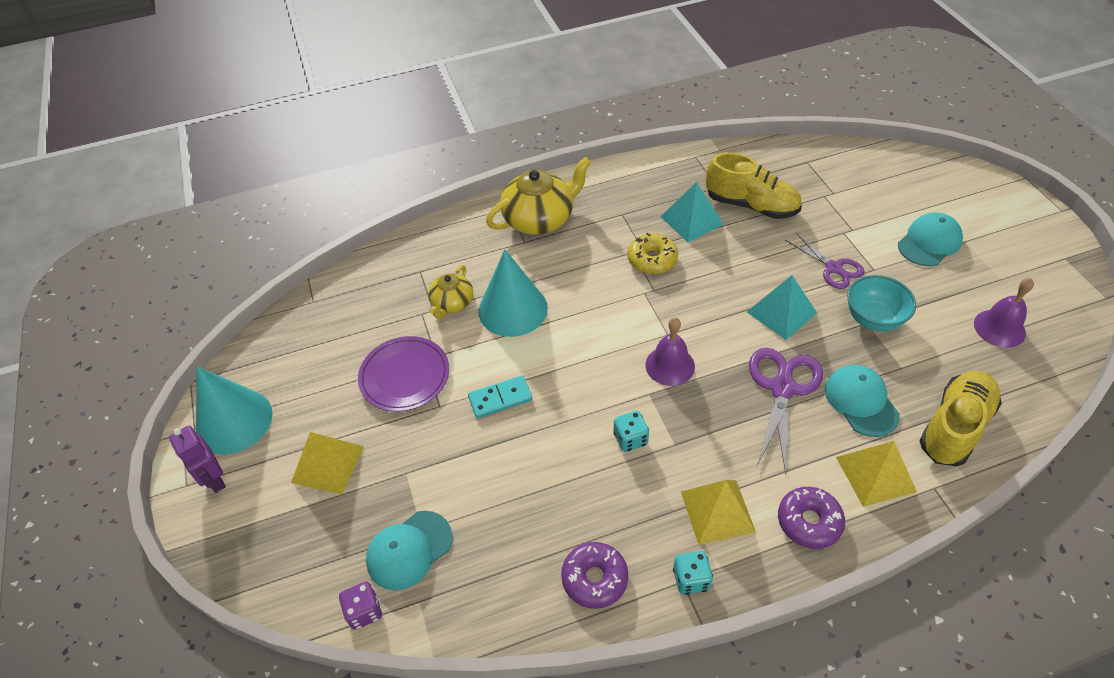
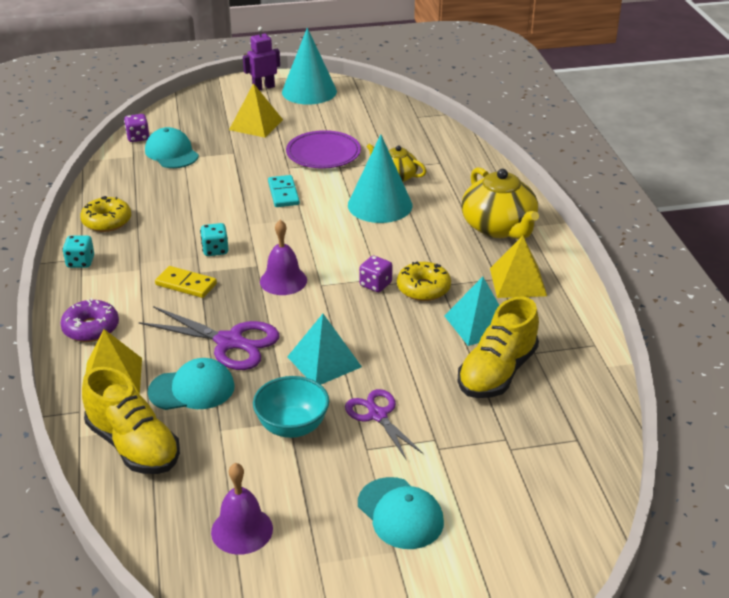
camera: 95 degrees right, 15 degrees down
purple donut [561,542,628,609] -> yellow donut [80,196,131,232]
yellow pyramid [681,480,756,545] -> yellow pyramid moved to [490,236,547,298]
purple scissors [785,232,865,289] -> purple scissors turned 90 degrees clockwise [345,389,423,461]
none -> yellow domino [155,266,217,298]
none -> purple dice [359,256,393,292]

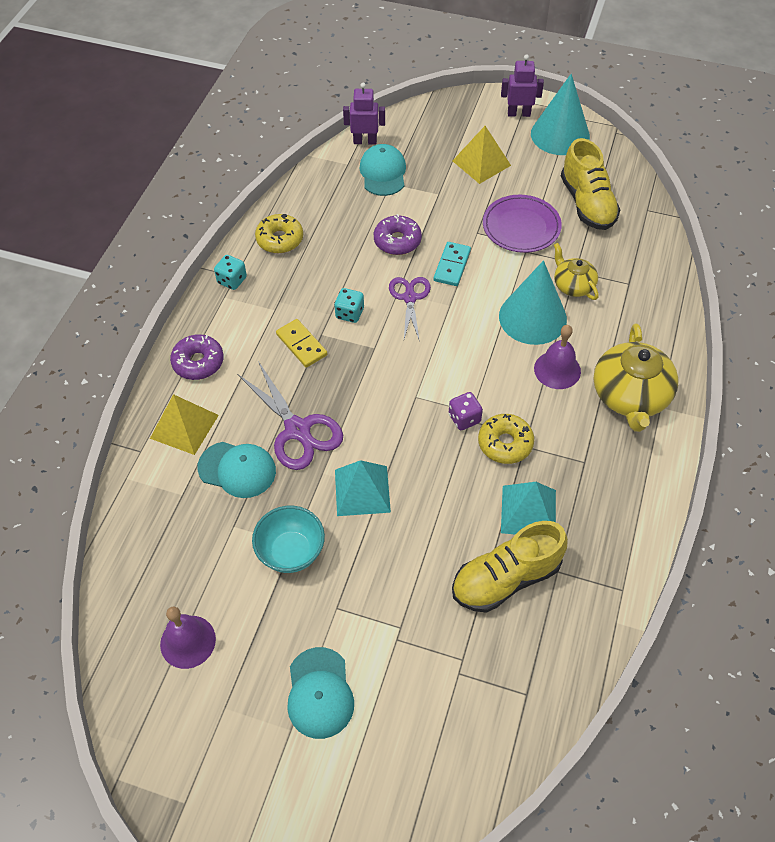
camera: 30 degrees right, 20 degrees up
yellow shoe [82,367,180,474] -> yellow shoe moved to [561,138,621,230]
purple dice [124,114,149,142] -> purple robot [343,83,385,144]
purple bell [260,220,307,295] -> purple bell moved to [534,325,581,389]
purple scissors [345,389,423,461] -> purple scissors moved to [389,277,431,342]
yellow pyramid [490,236,547,298] -> none
none -> purple donut [374,214,422,255]

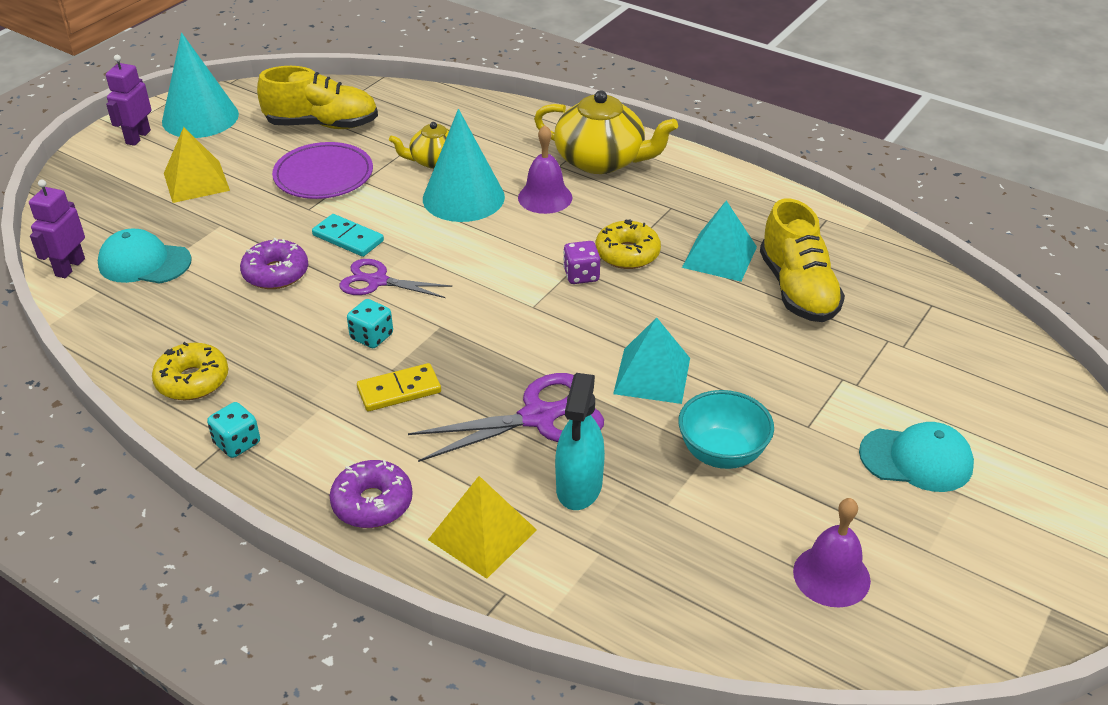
camera: 75 degrees left, 15 degrees down
turquoise cap [198,442,276,498] -> turquoise spray bottle [555,373,605,510]

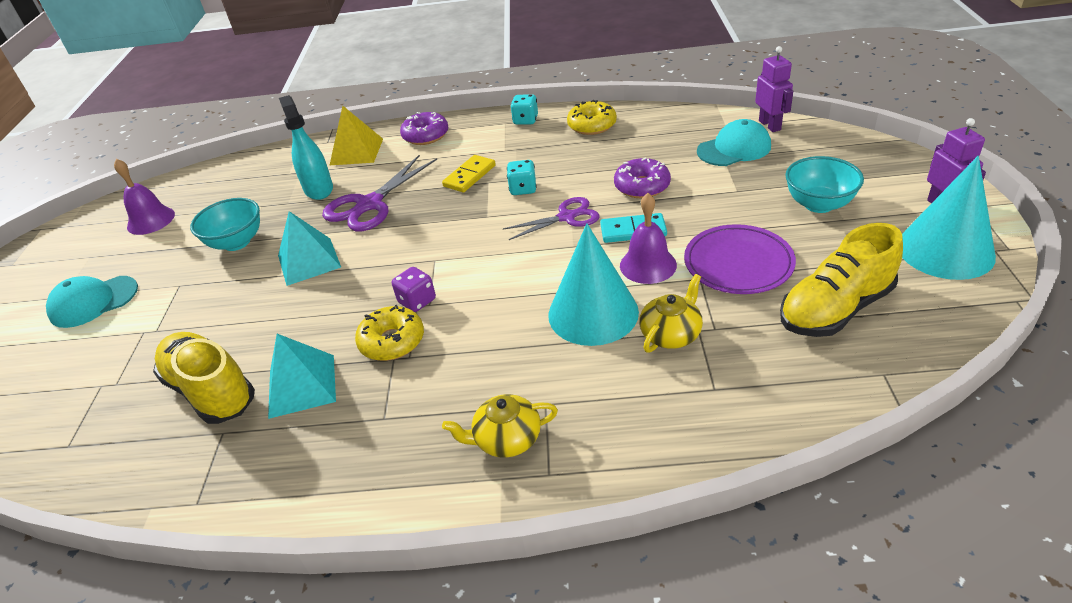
camera: 150 degrees right, 0 degrees up
yellow pyramid [164,127,230,203] -> turquoise bowl [785,156,864,213]
purple bell [518,125,573,214] -> purple bell moved to [620,193,677,284]
yellow teapot [534,90,678,174] -> yellow teapot [442,394,558,458], size x0.57

